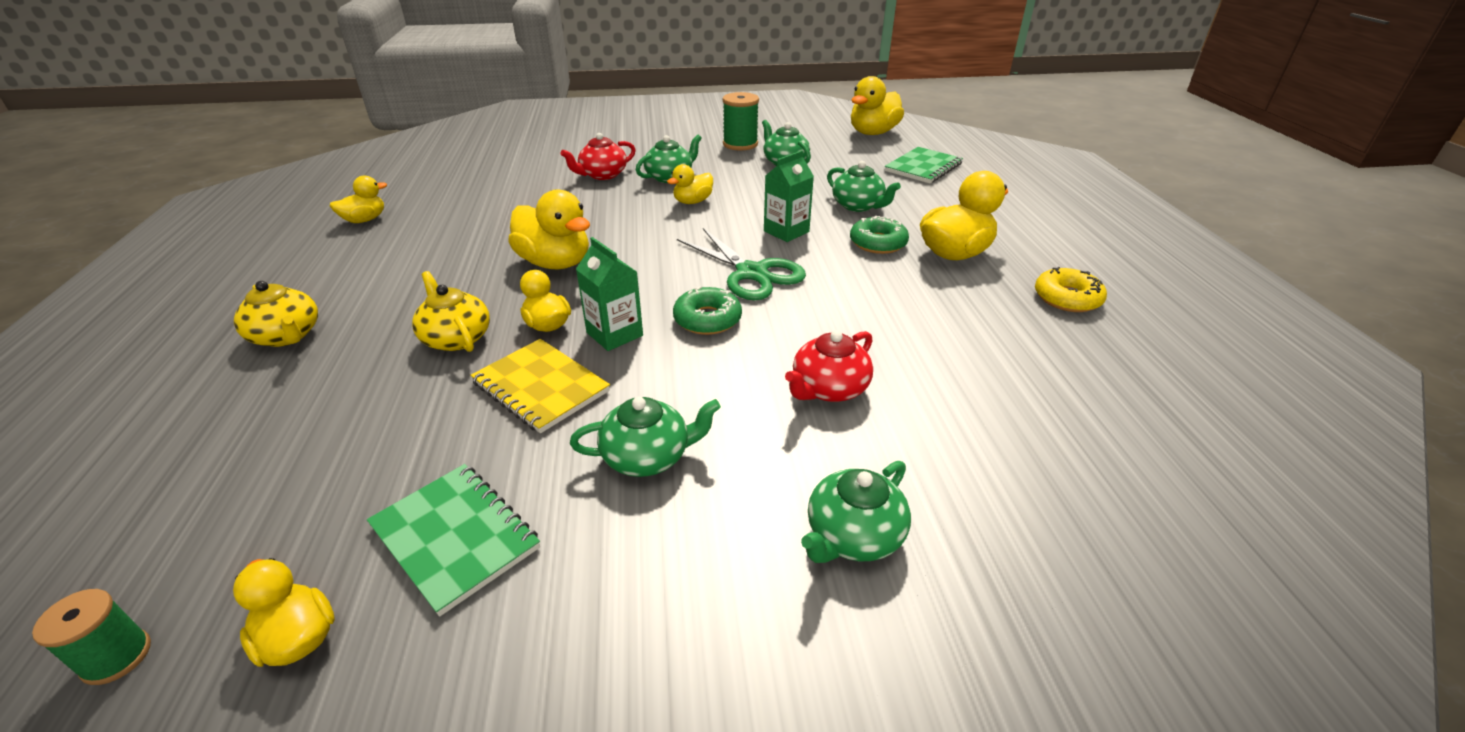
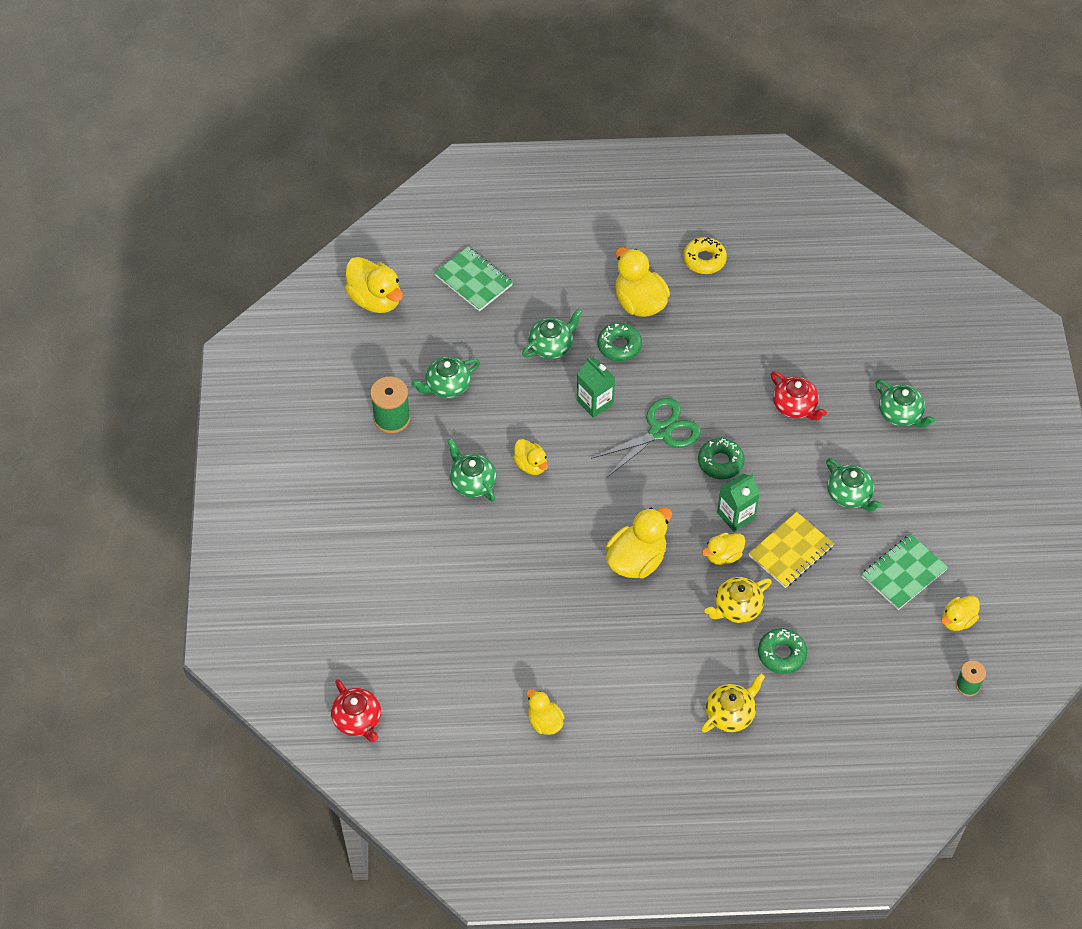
camera: 85 degrees left, 20 degrees up
red teapot [560,133,636,180] -> red teapot moved to [331,679,381,742]
green teapot [570,397,721,477] -> green teapot turned 150 degrees clockwise [826,458,882,512]
none -> green donut [758,628,807,674]

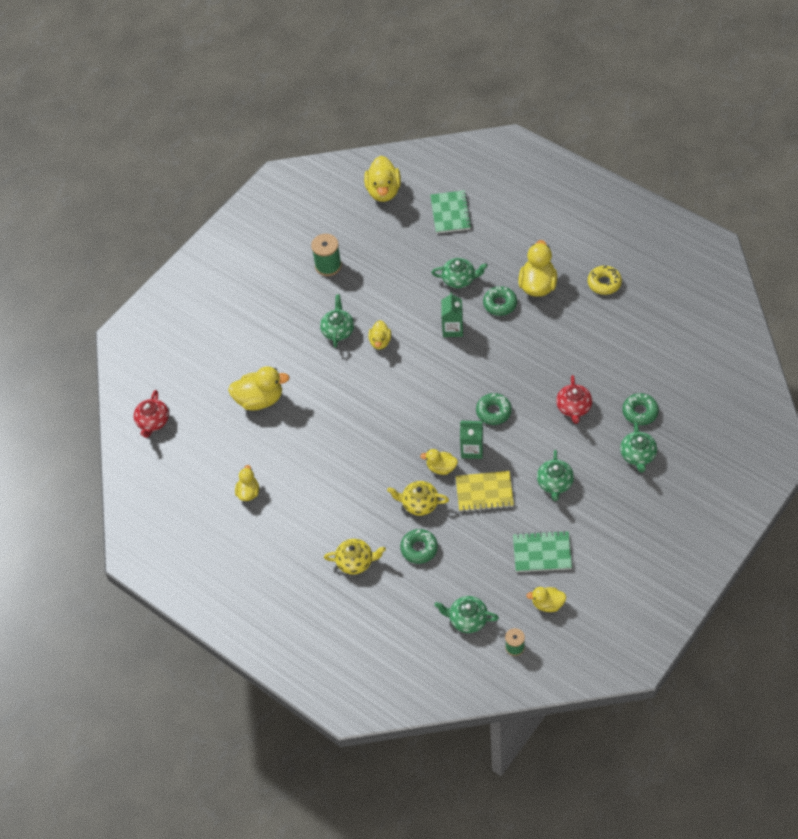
camera: 45 degrees right, 0 degrees up
green teapot [411,357,480,398] -> green teapot moved to [434,596,499,633]
green scissors [591,398,701,477] -> none
yellow duck [606,507,672,578] -> yellow duck moved to [228,366,290,411]
none -> green donut [622,393,659,425]

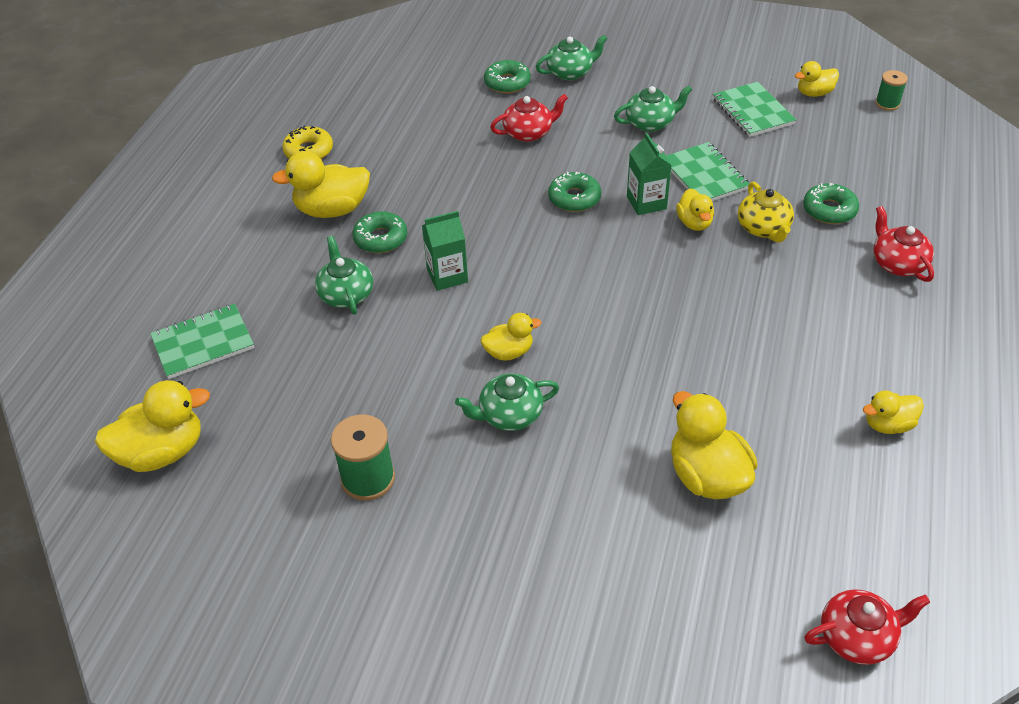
camera: 115 degrees left, 10 degrees down
yellow teapot [324,539,386,575] -> red teapot [874,206,934,282]
green teapot [434,596,499,633] -> none
yellow notebook [456,471,514,512] -> green notebook [666,142,749,201]
yellow duck [526,587,566,612] -> yellow duck turned 90 degrees clockwise [795,61,839,97]

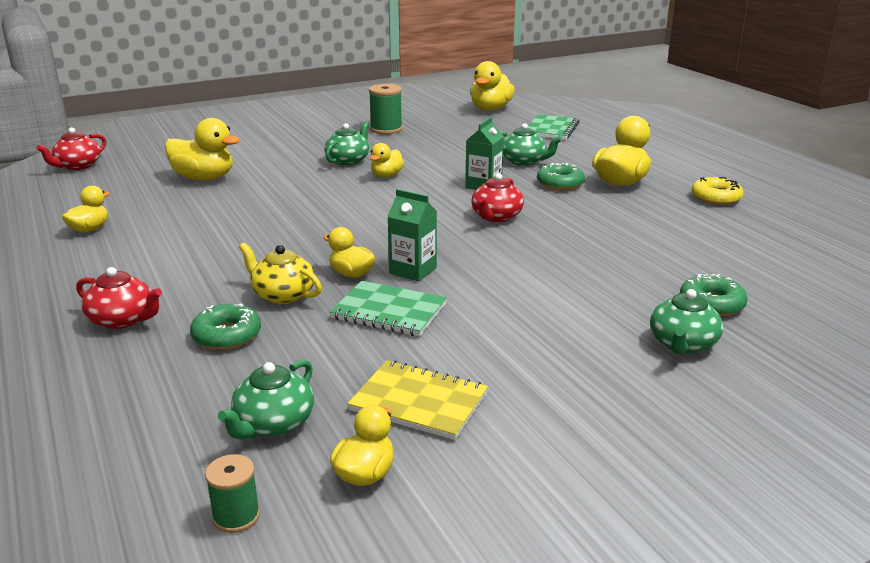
camera: 135 degrees right, 20 degrees down
red teapot [490,94,568,142] -> red teapot moved to [471,173,524,222]
green donut [548,172,601,212] -> none
green teapot [614,86,692,132] -> green teapot moved to [218,359,314,440]
green notebook [713,82,796,137] -> yellow notebook [348,360,488,440]

